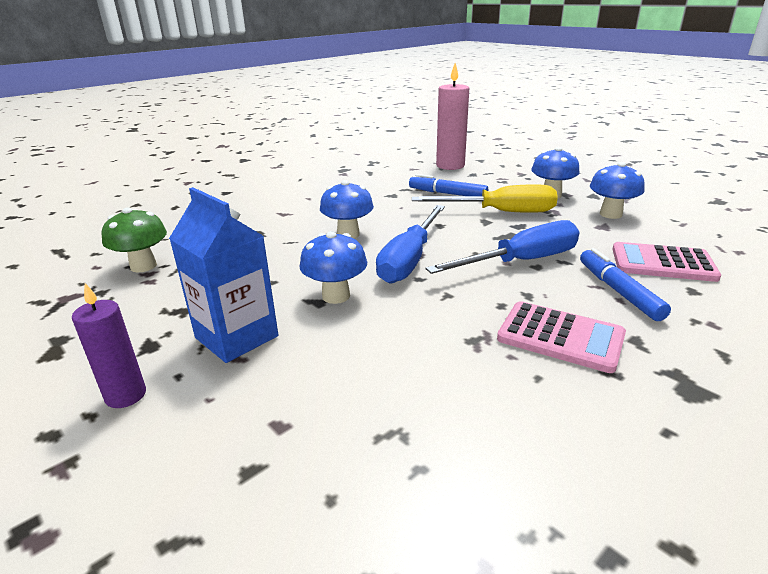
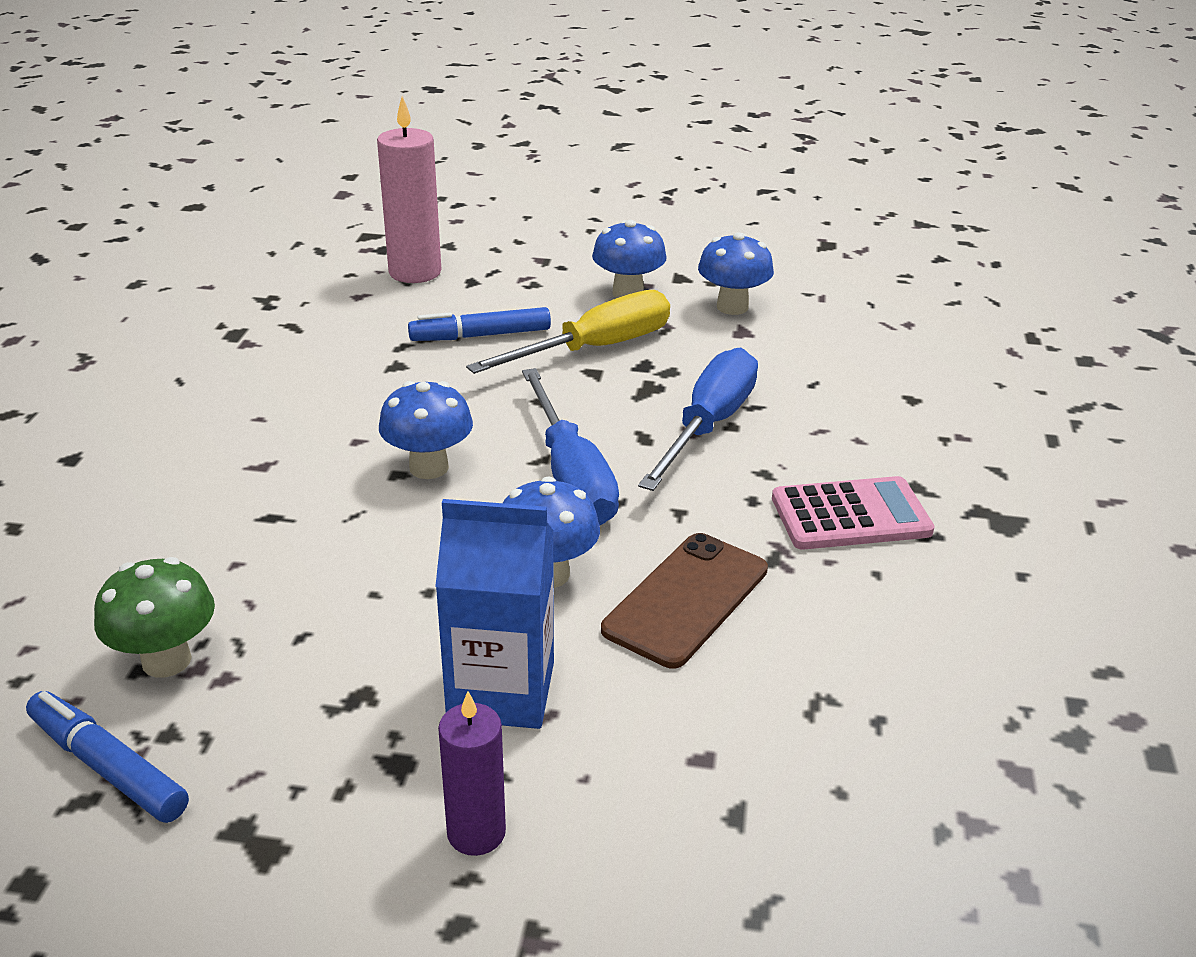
camera: 40 degrees left, 5 degrees up
blue marker [580,248,671,321] -> blue marker moved to [26,691,189,823]
pink calculator [612,242,721,282] -> none
none -> brown phone [601,533,768,669]

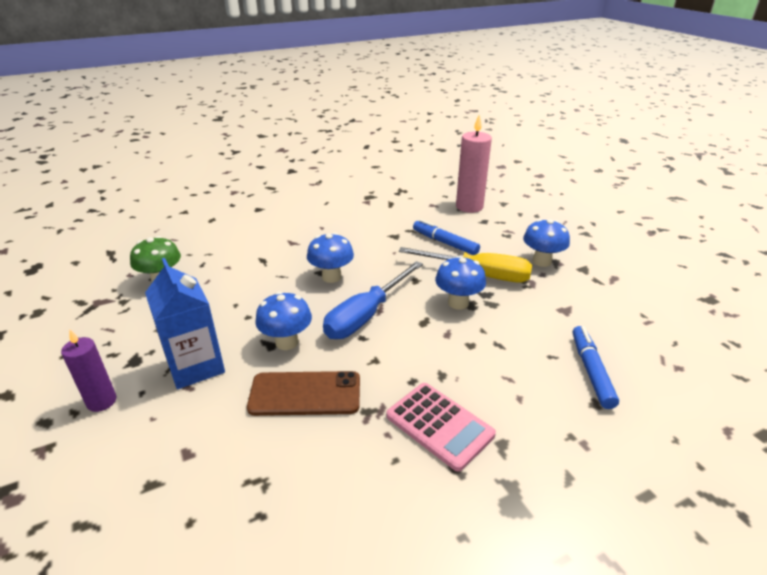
camera: 55 degrees right, 0 degrees up
blue marker [26,691,189,823] -> blue marker moved to [573,326,619,409]
blue screwdriver [638,348,758,491] -> none
blue mushroom [698,232,774,315] -> blue mushroom moved to [435,256,486,310]

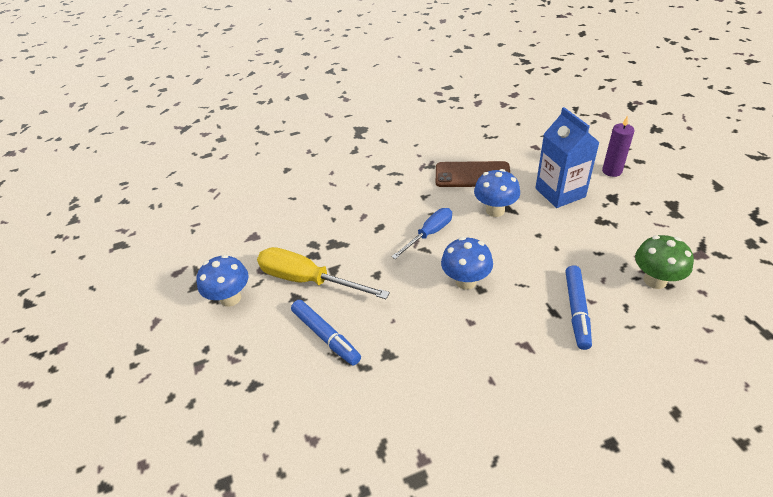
camera: 170 degrees left, 10 degrees up
blue screwdriver [323,261,423,339] -> blue screwdriver [392,208,452,259], size x0.63
pink calculator [386,383,496,472] -> none
blue mushroom [435,256,486,310] -> none
pink candle [456,115,492,213] -> none
blue marker [573,326,619,409] -> blue marker moved to [565,265,592,350]

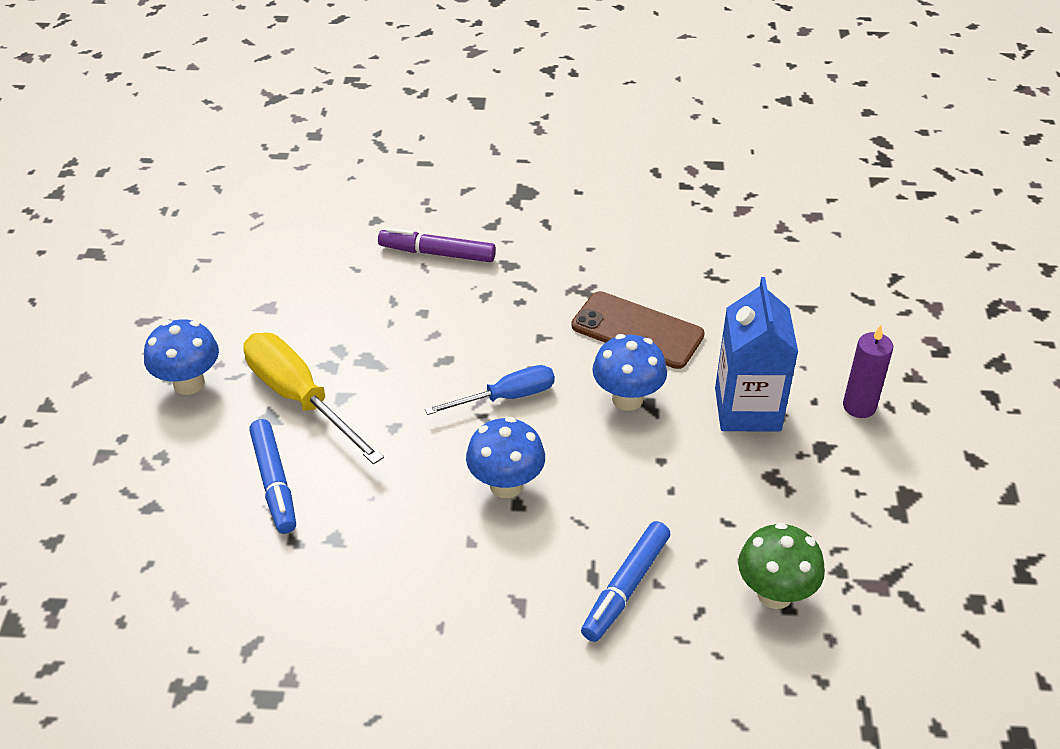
camera: 20 degrees right, 0 degrees up
none -> purple marker [378,227,496,262]

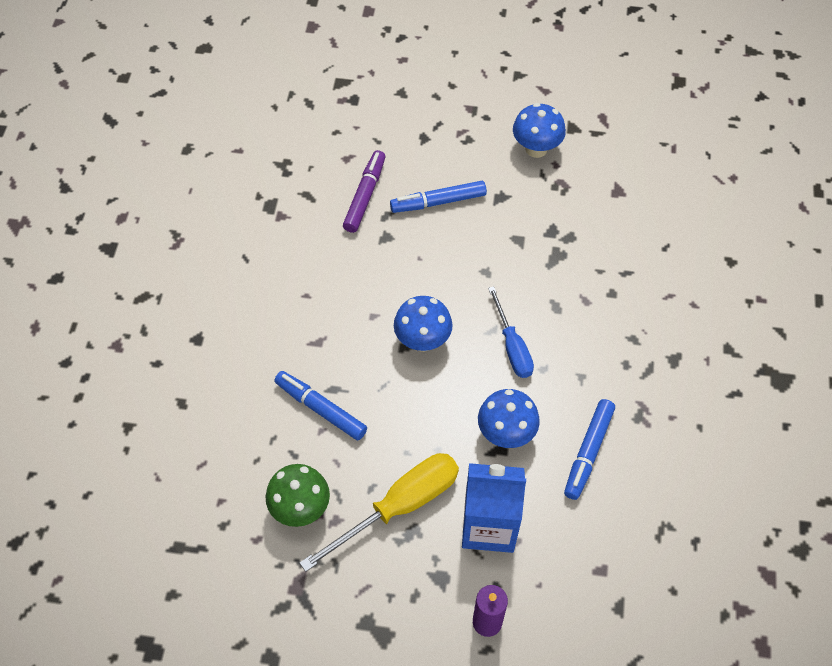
camera: 95 degrees right, 15 degrees up
yellow screwdriver [243,333,384,464] -> yellow screwdriver moved to [299,453,459,572]
purple marker [378,227,496,262] -> purple marker moved to [343,150,386,233]
brown phone [572,291,705,369] -> blue marker [564,399,615,500]

